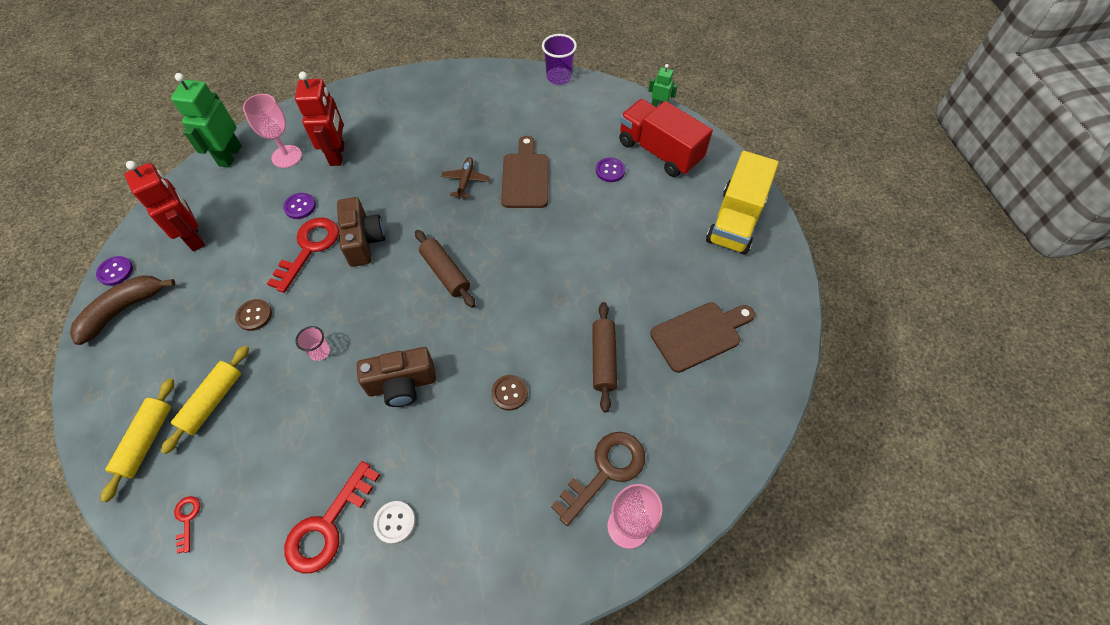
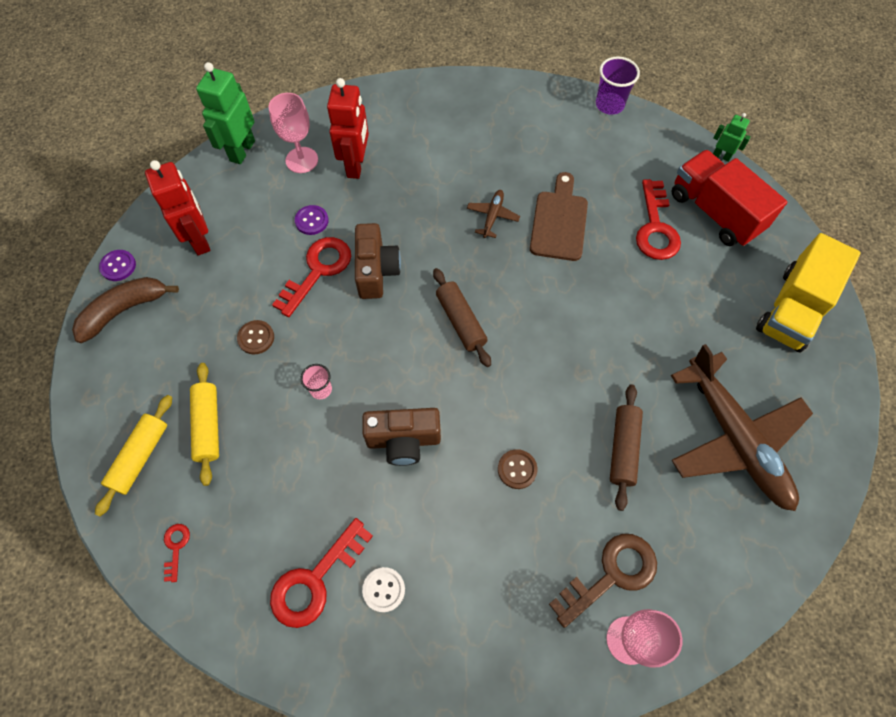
camera: 10 degrees right, 5 degrees up
yellow rolling pin [161,346,249,454] -> yellow rolling pin turned 45 degrees counterclockwise [190,363,219,486]
purple button [596,157,625,182] -> red key [636,179,681,260]
brown cutting board [650,302,755,373] -> brown plane [671,344,813,511]

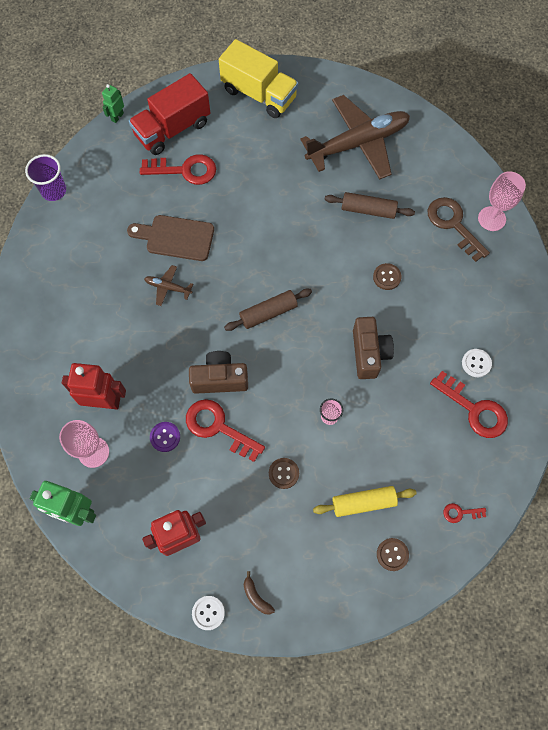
camera: 90 degrees left, 5 degrees up
brown banana [72,277,179,343] -> brown banana [244,571,275,615], size x0.49
yellow rolling pin [95,395,172,516] -> brown button [377,538,409,571]
purple button [99,250,136,281] -> white button [192,596,225,630]

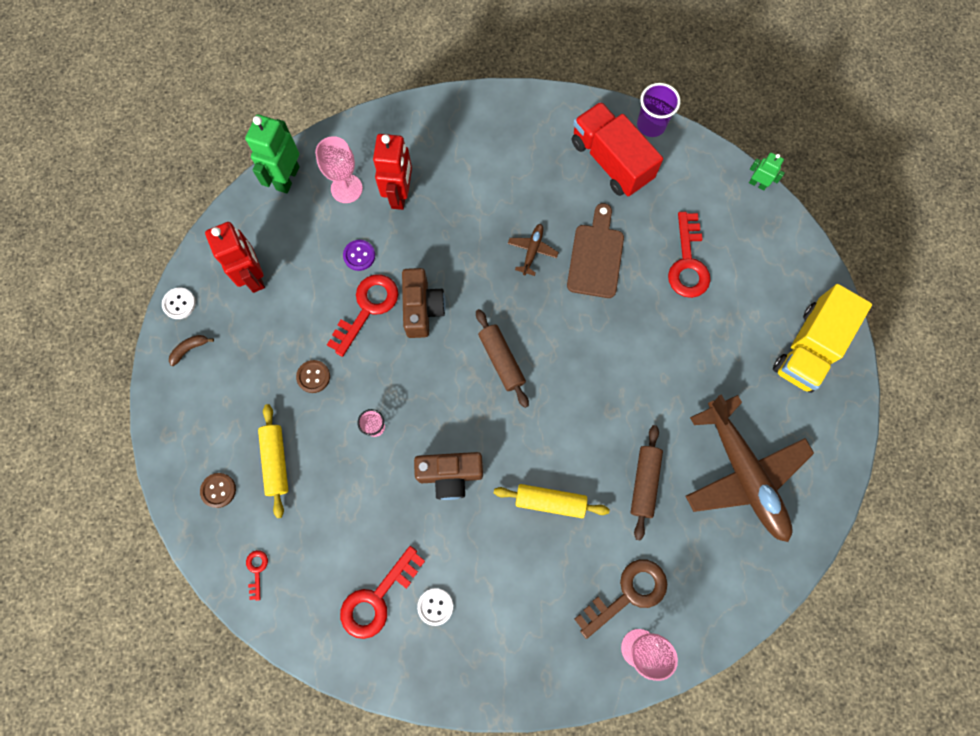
camera: 90 degrees right, 5 degrees up
red truck [129,73,210,155] -> red truck moved to [572,102,663,196]
brown button [373,263,402,290] -> yellow rolling pin [494,484,610,518]

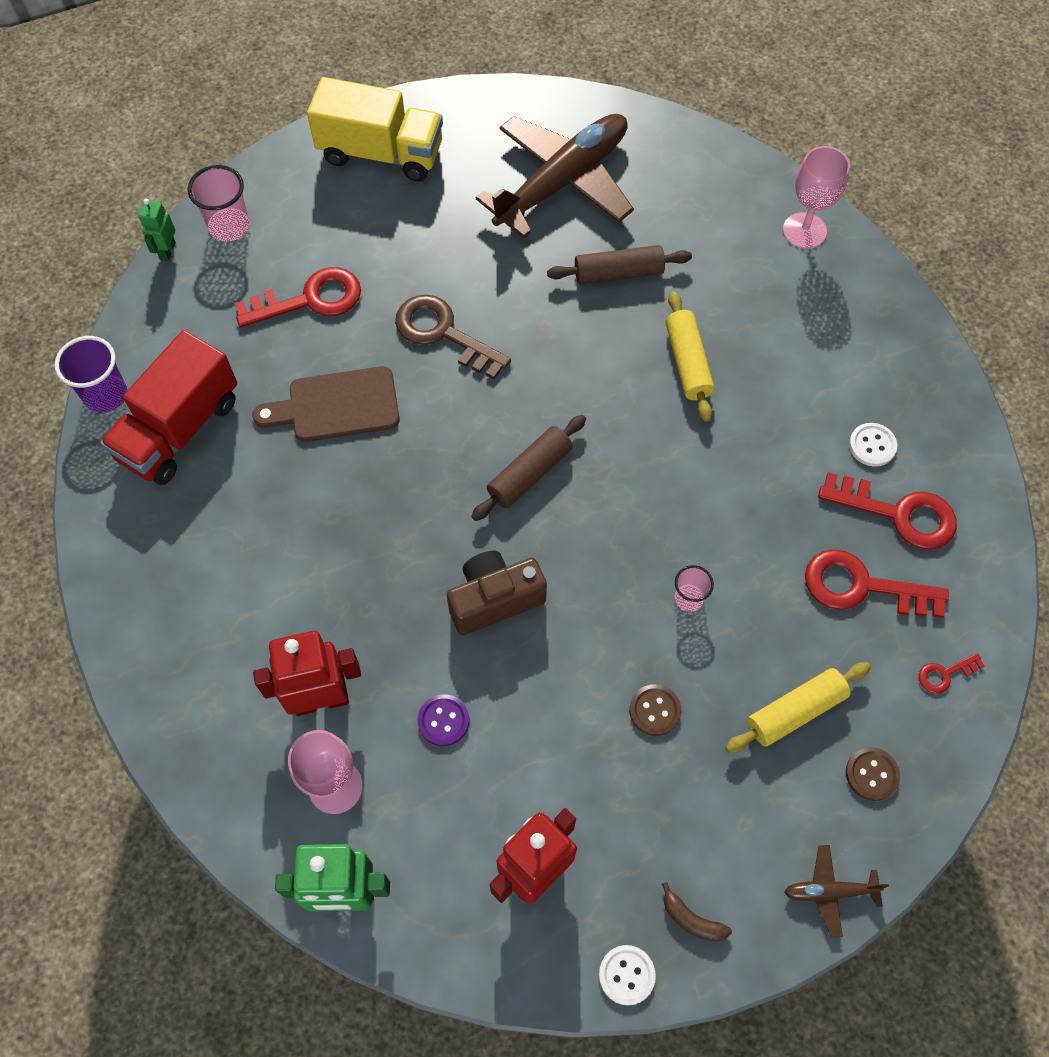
camera: 110 degrees left, 10 degrees down
red key [327,275,398,357] -> red key moved to [805,549,949,618]
brown camera [414,452,483,500] -> none
brown plane [508,224,559,276] -> brown plane moved to [784,845,889,937]
brown key [575,559,667,639] -> brown key moved to [395,295,511,379]
none -> pink cup [187,165,249,242]

